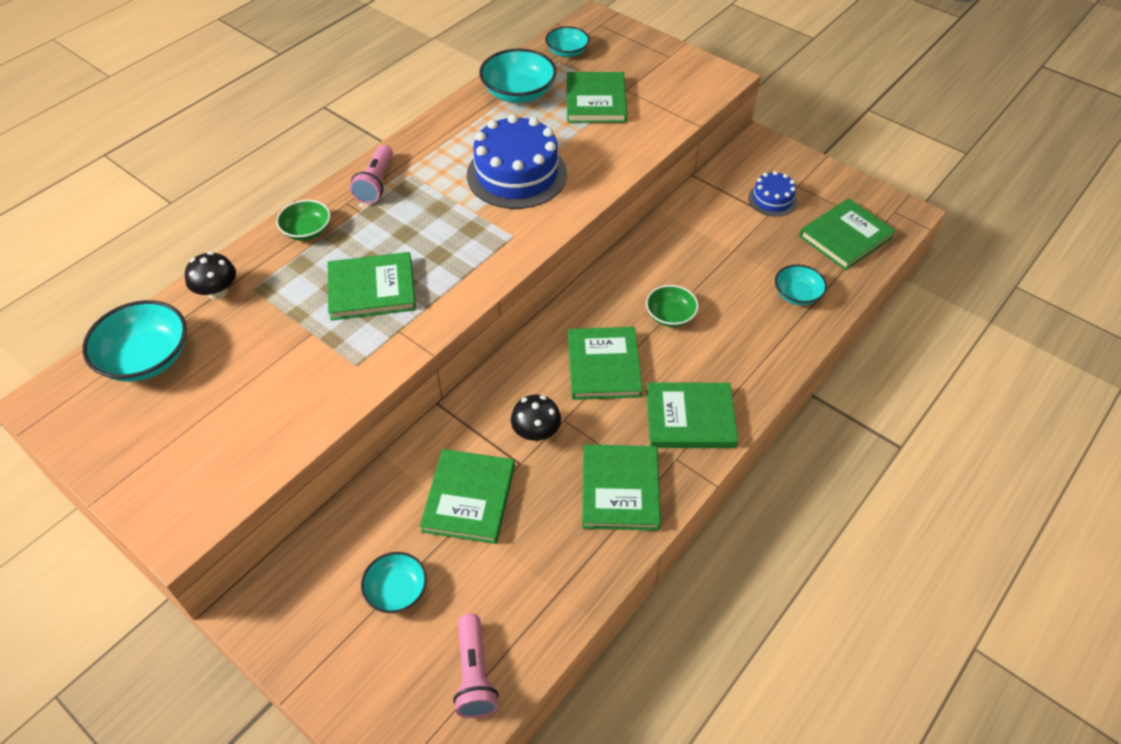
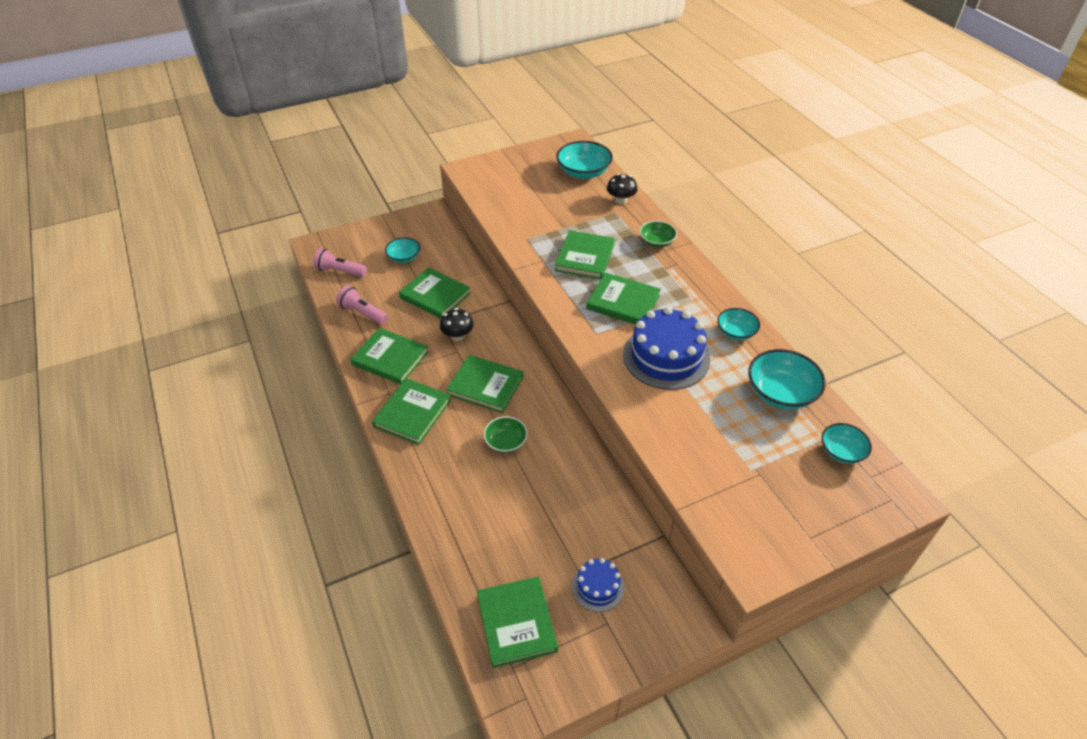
camera: 115 degrees right, 5 degrees down
pink flashlight [350,144,393,204] -> pink flashlight moved to [336,285,388,325]
green book [567,72,627,123] -> green book moved to [586,273,661,325]
turquoise bowl [775,264,827,305] -> turquoise bowl moved to [717,308,760,340]

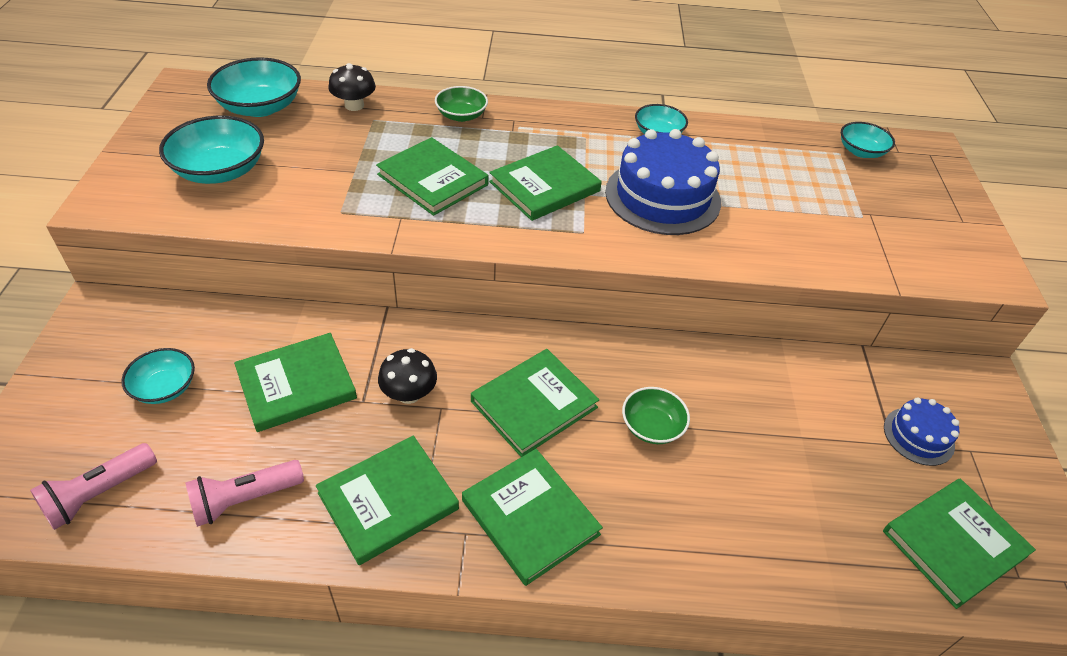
camera: 65 degrees left, 0 degrees up
green book [477,576,558,668] -> green book turned 45 degrees counterclockwise [883,479,1036,609]
turquoise bowl [748,349,826,409] -> turquoise bowl moved to [159,116,264,184]

